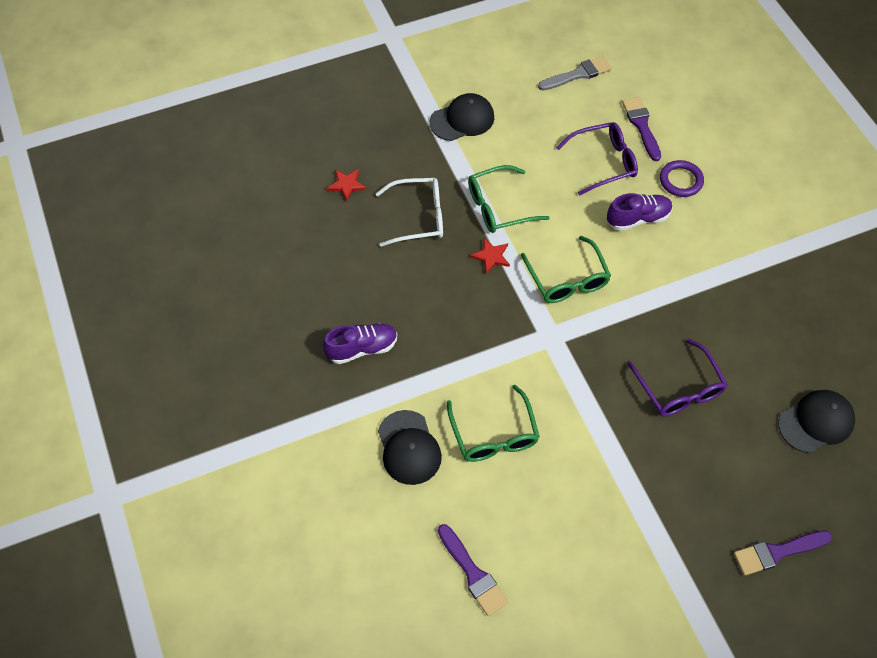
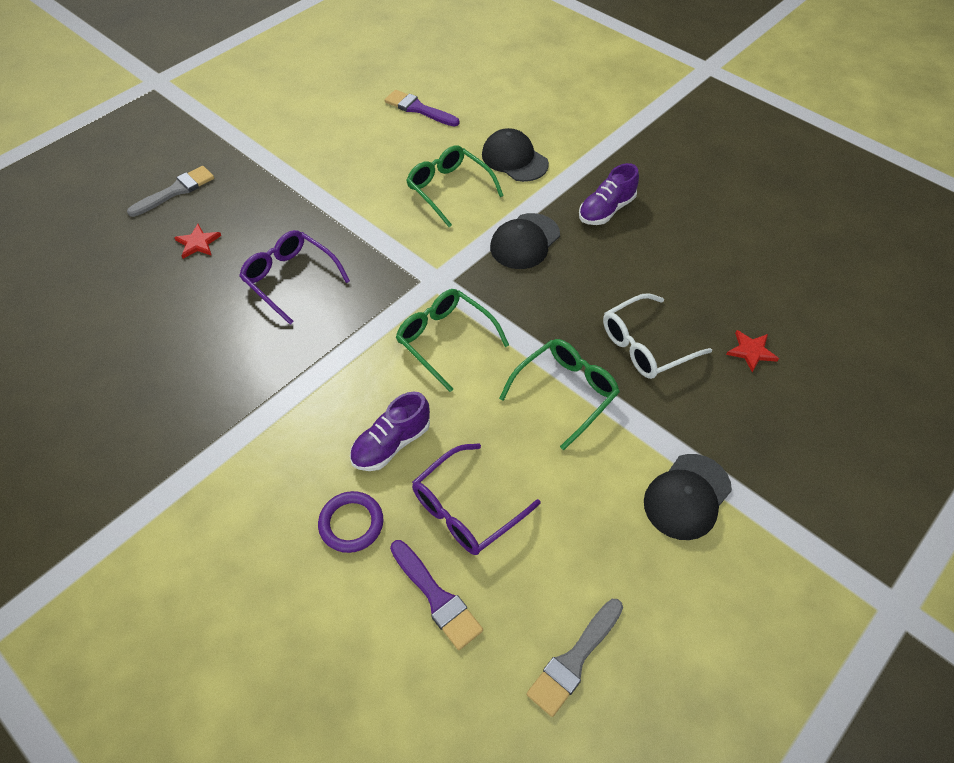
camera: 155 degrees right, 5 degrees down
red star [470,238,510,274] -> red star moved to [174,224,221,259]
purple brush [734,530,832,575] -> grey brush [127,166,214,217]
black cap [778,390,855,453] -> black cap moved to [490,213,560,269]

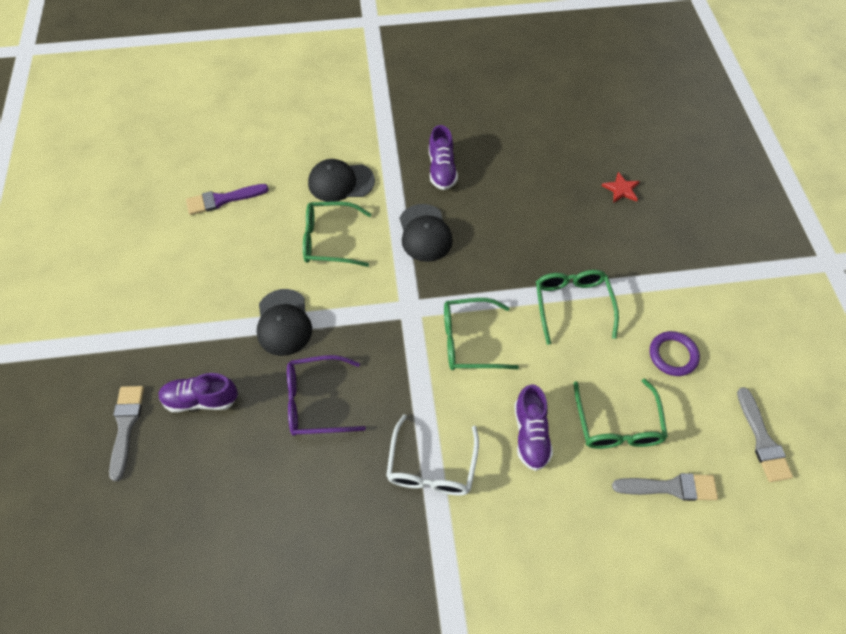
camera: 50 degrees left, 5 degrees up
red star [174,224,221,259] -> none
purple ring [318,491,383,553] -> purple ring moved to [650,331,700,376]
purple brush [390,540,483,650] -> grey brush [612,473,718,501]
purple glasses [412,443,541,555] -> green glasses [574,378,668,449]
white glasses [603,293,712,379] -> white glasses moved to [386,414,479,496]
black cap [644,454,732,540] -> black cap moved to [257,289,312,356]
none -> purple shoe [159,373,238,412]

